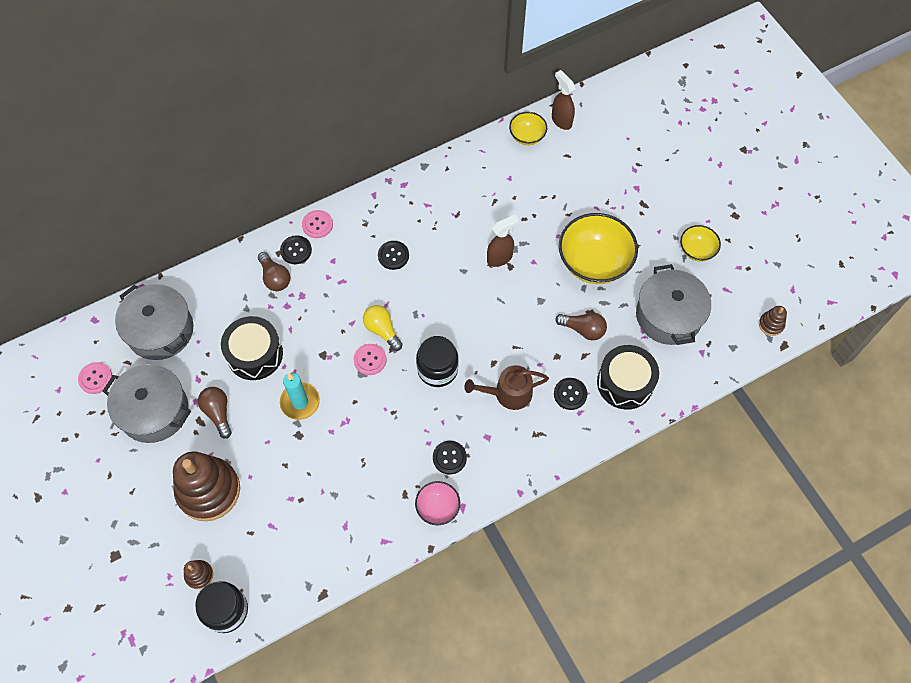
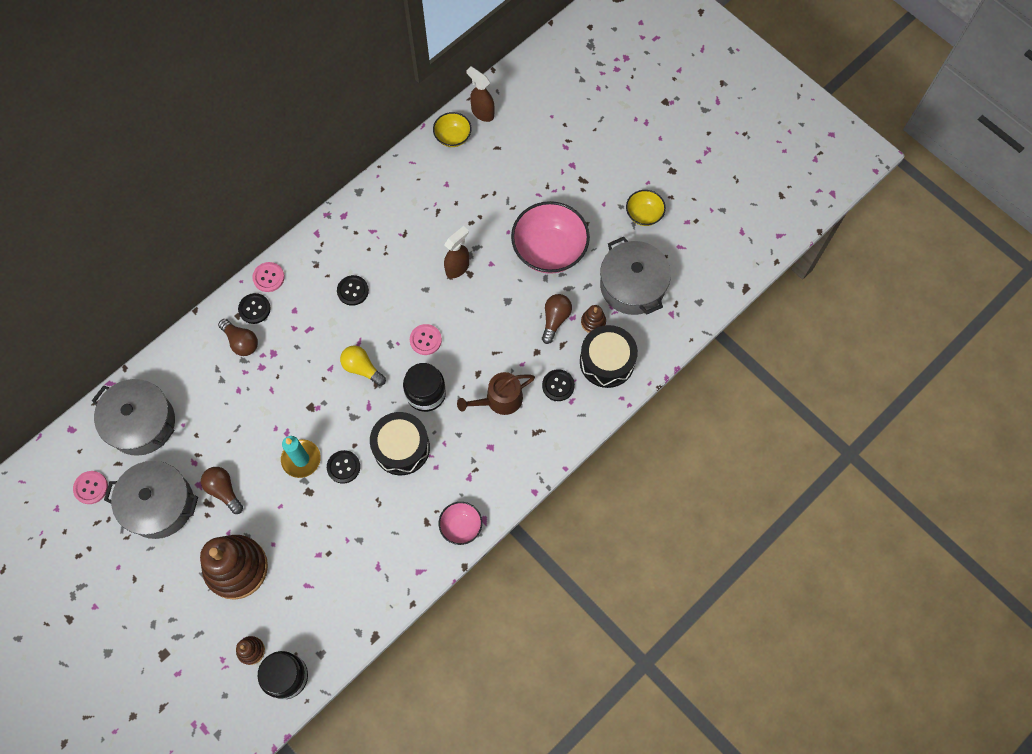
camera: 15 degrees left, 5 degrees up
black drum [221,316,283,380] -> black drum moved to [370,412,430,475]
pink button [354,344,387,375] -> pink button moved to [410,324,442,355]
black button [433,441,467,474] -> black button moved to [327,450,360,483]
brown light bulb [555,313,607,341] -> brown light bulb turned 75 degrees counterclockwise [542,294,572,344]
yellow bowl [559,213,638,284] -> pink bowl [511,201,590,274]
brown stacking toy [759,306,787,336] -> brown stacking toy moved to [581,305,606,333]

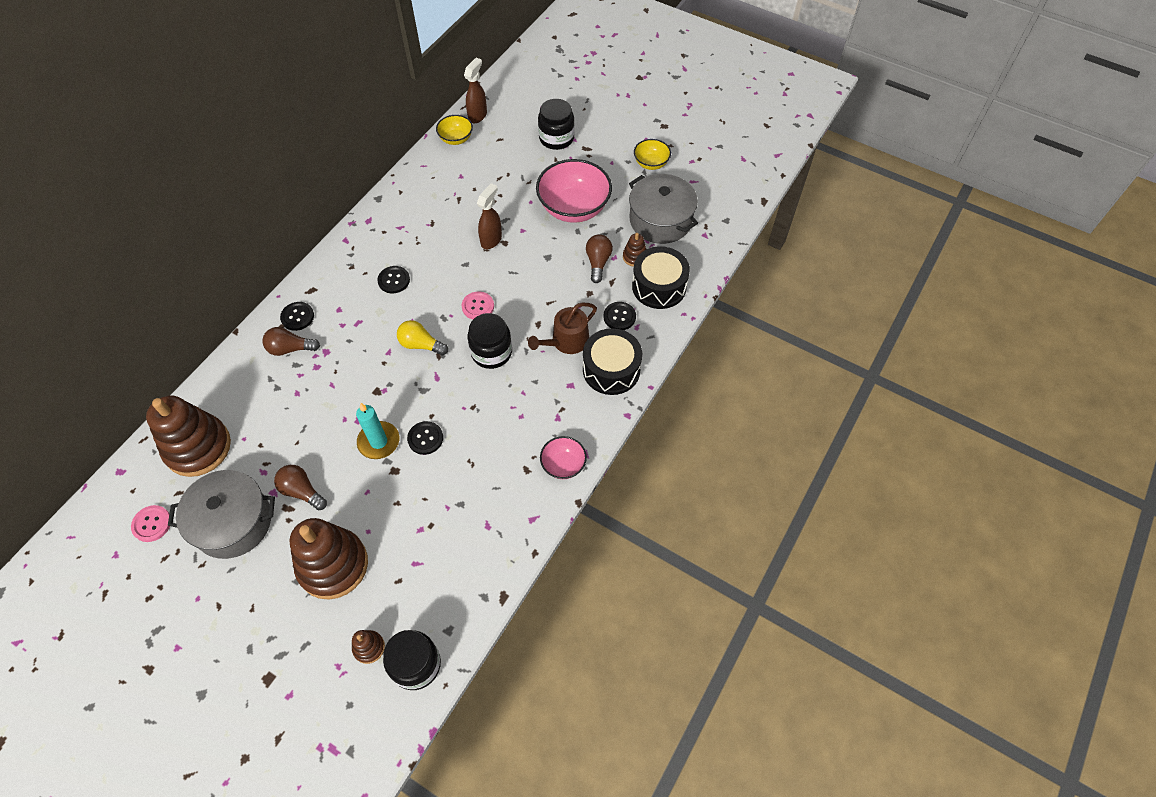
camera: 15 degrees left, 10 degrees down
grey pot [92,379,175,456] -> brown stacking toy [146,395,231,477]
brown light bulb [218,319,258,356] -> brown light bulb turned 150 degrees clockwise [263,327,320,356]
pink button [252,262,285,292] -> none
black drum [370,412,430,475] -> black drum moved to [583,328,642,395]
brown spray bottle [466,66,494,122] -> brown spray bottle turned 90 degrees clockwise [464,58,487,123]
none -> black jar [538,99,575,150]

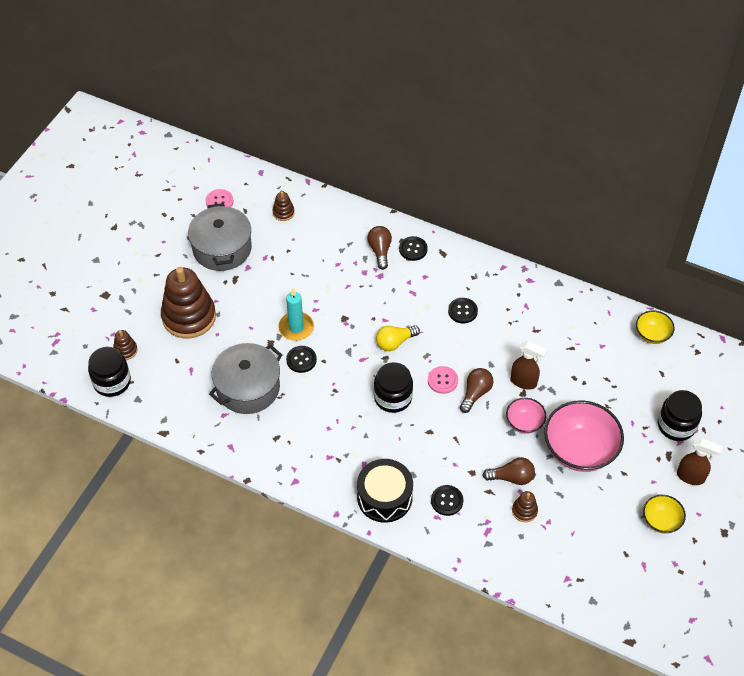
camera: 85 degrees right, 5 degrees down
brown stacking toy [146,395,231,477] -> brown stacking toy [273,191,295,221], size x0.43
brown light bulb [274,465,327,510] -> brown light bulb moved to [460,368,493,413]
yellow light bulb [397,320,448,356] -> yellow light bulb turned 135 degrees counterclockwise [376,325,420,351]
brown spray bottle [464,58,487,123] -> brown spray bottle moved to [677,438,723,485]
brown watering can [528,302,597,354] -> none
pink bowl [540,436,587,479] -> pink bowl moved to [506,398,546,434]
grey pot [629,174,698,244] -> grey pot moved to [209,343,282,414]
black drum [632,246,690,309] -> none

